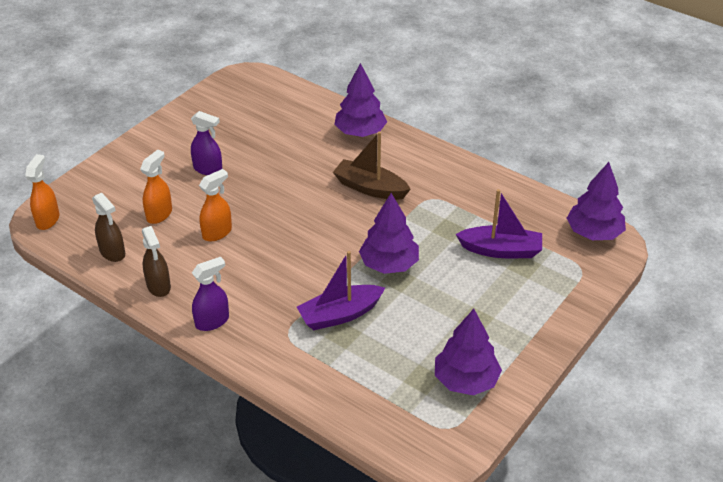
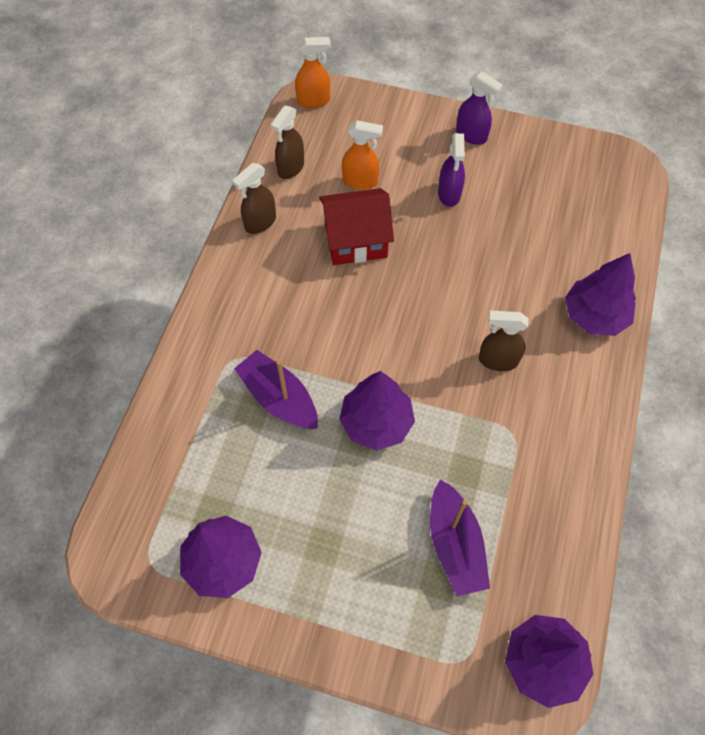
camera: 70 degrees right, 20 degrees up
purple spray bottle [192,257,229,331] -> purple spray bottle moved to [456,71,503,145]
orange spray bottle [199,169,232,241] -> red house [319,188,394,265]
brown boat [333,131,411,200] -> brown spray bottle [479,311,528,371]

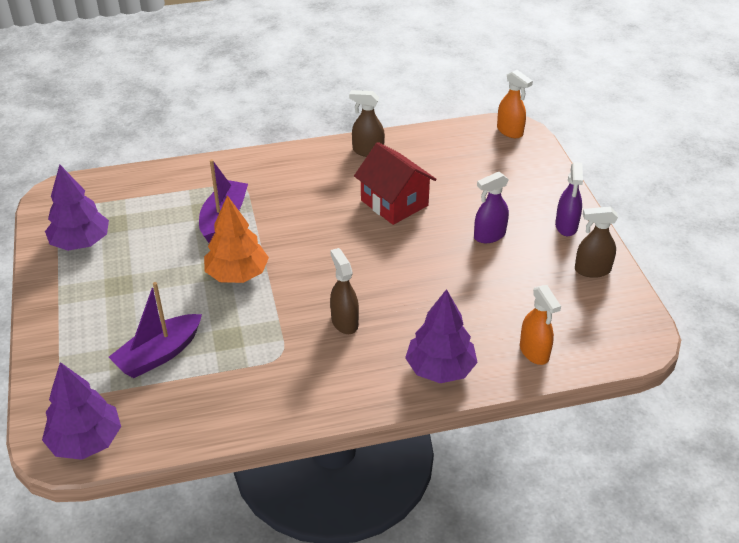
camera: 60 degrees right, 20 degrees down
brown spray bottle [271,106,304,179] -> brown spray bottle moved to [575,207,618,278]
purple tree [339,371,415,451] -> orange tree [204,195,269,283]
orange spray bottle [342,120,383,190] -> orange spray bottle moved to [520,285,561,365]

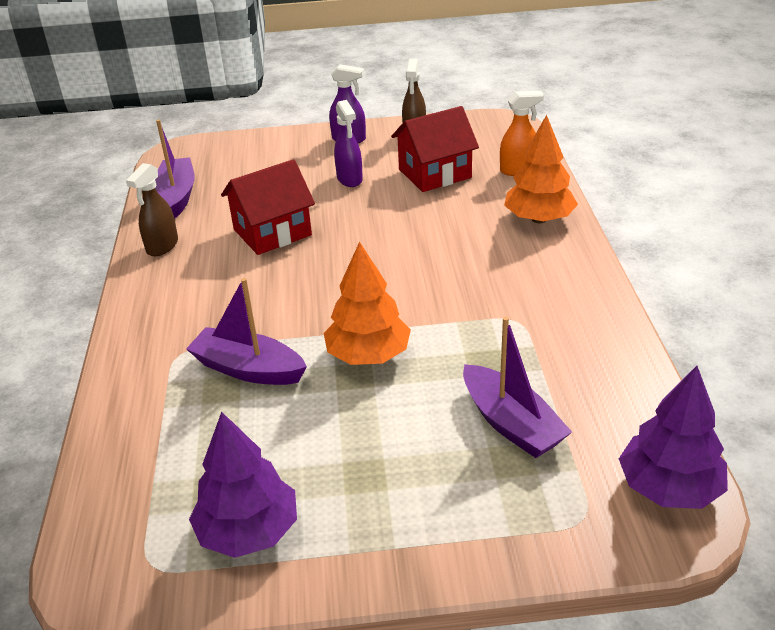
camera: 80 degrees left, 5 degrees down
brown spray bottle [330,248,359,334] -> none
purple tree [405,289,478,383] -> orange tree [504,115,578,223]
orange spray bottle [497,70,533,138] -> none
none -> purple boat [155,119,194,219]
none -> red house [391,106,479,192]

